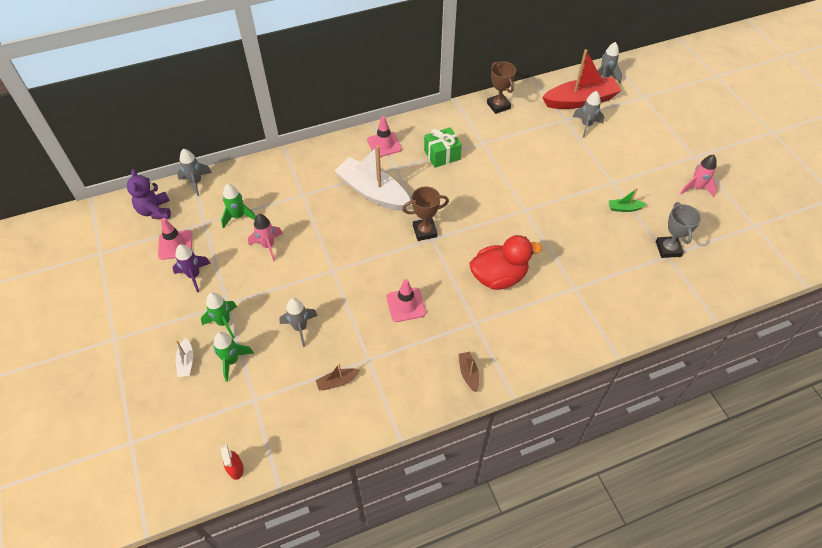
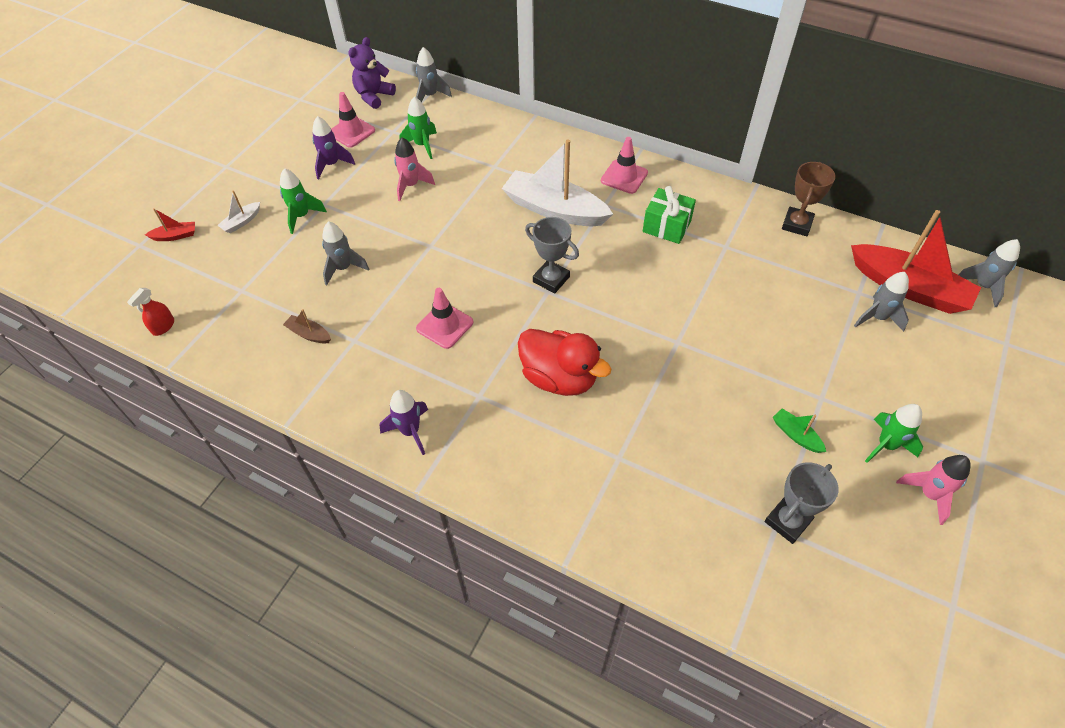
camera: 50 degrees right, 0 degrees up
green rocket [213,332,254,382] -> green rocket moved to [865,404,923,463]
white boat [334,145,411,211] -> white boat turned 60 degrees counterclockwise [502,140,613,226]
brown trophy [402,186,449,241] -> grey trophy [525,217,579,293]
brown boat [458,352,479,392] -> purple rocket [380,390,428,455]
none -> red boat [145,208,195,241]

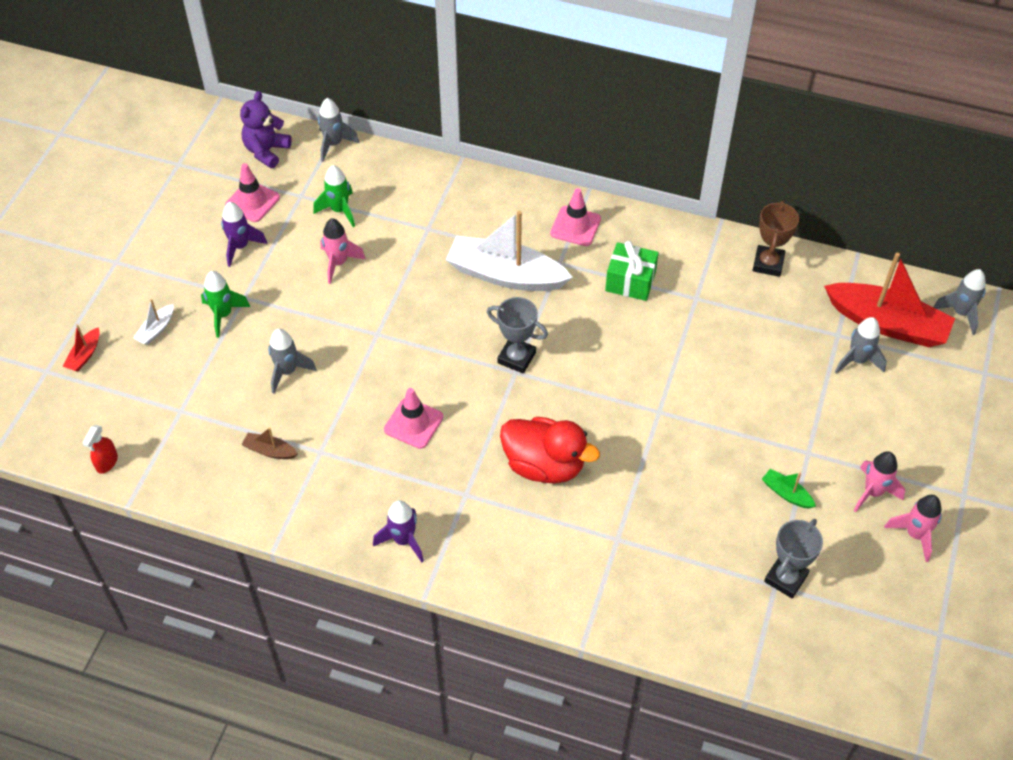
camera: 10 degrees left, 0 degrees up
red boat [145,208,195,241] -> red boat turned 135 degrees clockwise [63,324,100,371]
green rocket [865,404,923,463] -> pink rocket [854,451,905,512]

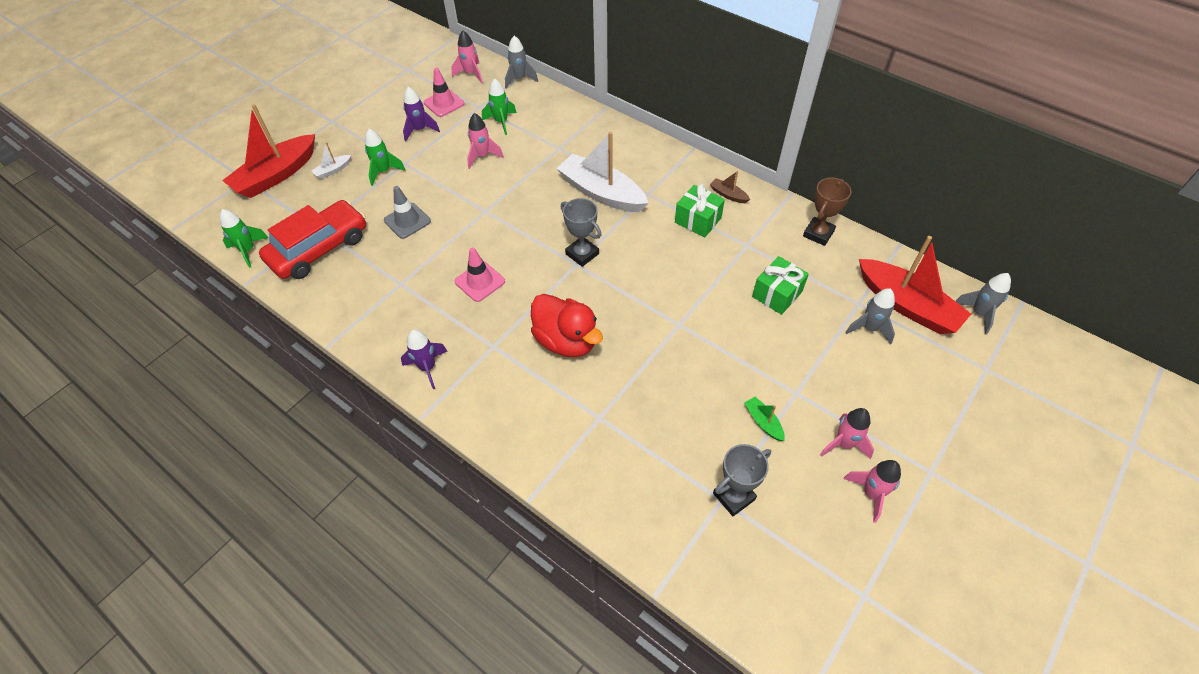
camera: 20 degrees right, 0 degrees up
red boat [63,324,100,371] -> red boat [222,104,315,198], size x2.38
red spray bottle [82,425,118,474] -> green rocket [220,209,268,268]
purple teddy bear [240,91,292,168] -> pink rocket [451,30,483,83]
brown boat [242,427,298,459] -> brown boat moved to [710,171,750,203]
grey rocket [268,328,317,393] -> grey traffic cone [384,186,431,239]
pink traffic cone [550,188,601,246] -> none
none -> red car [259,200,366,279]
none -> green gift [752,256,809,315]

